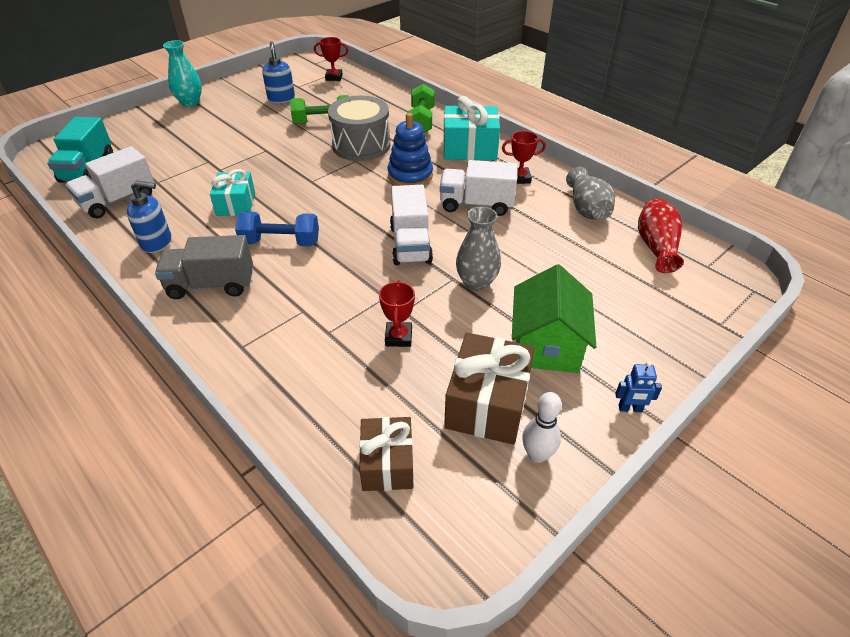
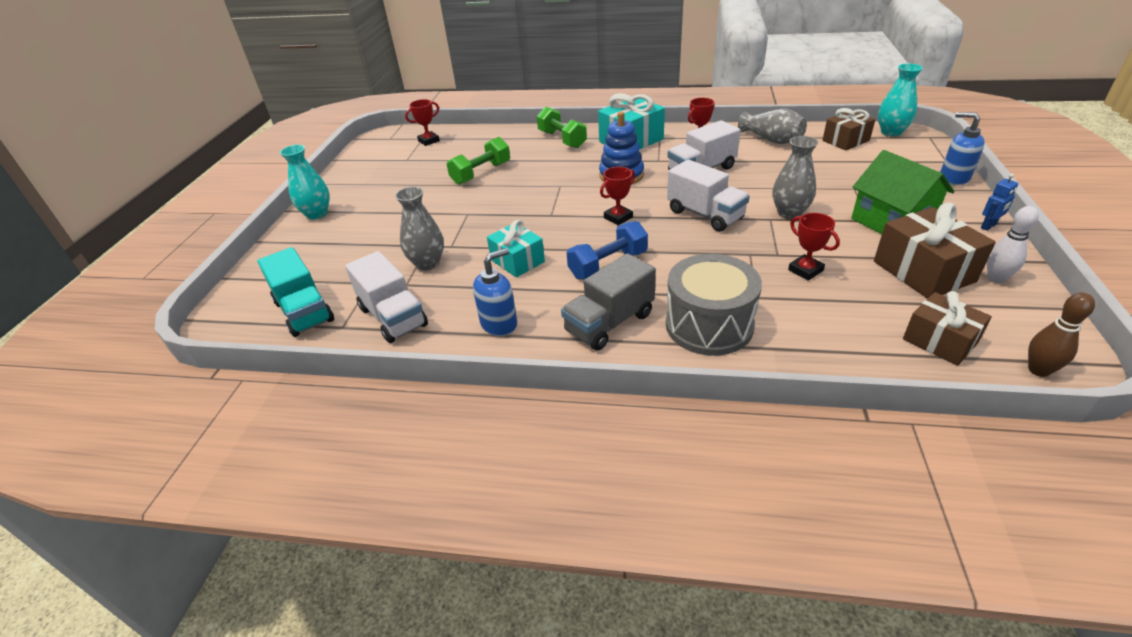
camera: 35 degrees left, 5 degrees down
white truck [65,146,155,218] -> white truck turned 45 degrees counterclockwise [345,251,428,343]
blue soap dispenser [262,42,295,103] -> blue soap dispenser moved to [940,112,985,185]
grey drum [328,95,390,161] -> grey drum moved to [666,254,762,356]
red vase [638,198,684,273] -> brown gift [822,108,876,150]
none -> grey vase [395,187,444,270]
none -> red trophy [600,167,635,225]
none -> turquoise vase [878,64,923,136]
none -> brown bowling pin [1028,293,1095,377]

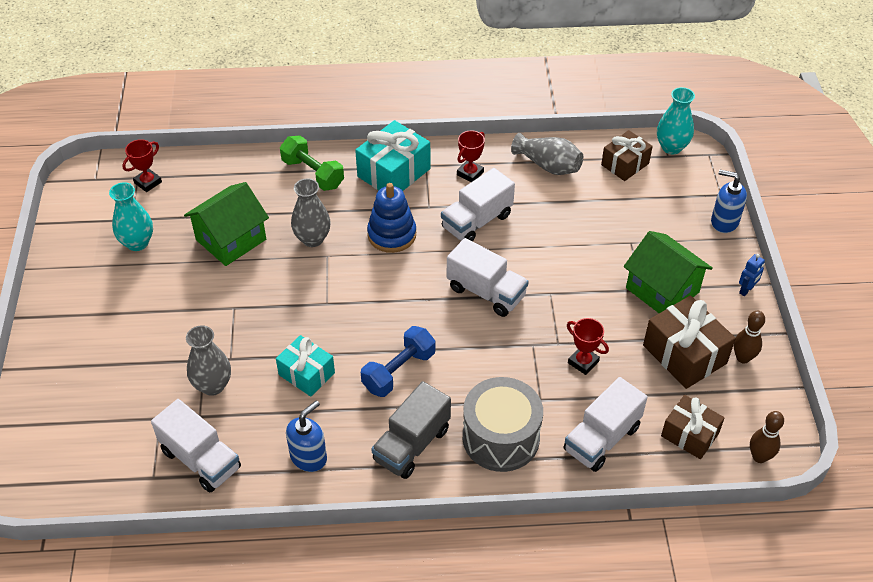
camera: 15 degrees left, 10 degrees up
turquoise truck [257,247,334,337] -> none
turquoise vase [280,145,330,219] -> turquoise vase moved to [109,182,153,251]
green dumbbell [447,137,510,185] -> green house [184,182,269,266]
red trophy [600,167,635,225] -> none
grey vase [773,136,818,219] -> grey vase moved to [291,178,331,247]
white bowling pin [987,206,1039,283] -> brown bowling pin [734,311,765,363]
none -> white truck [564,377,647,472]

